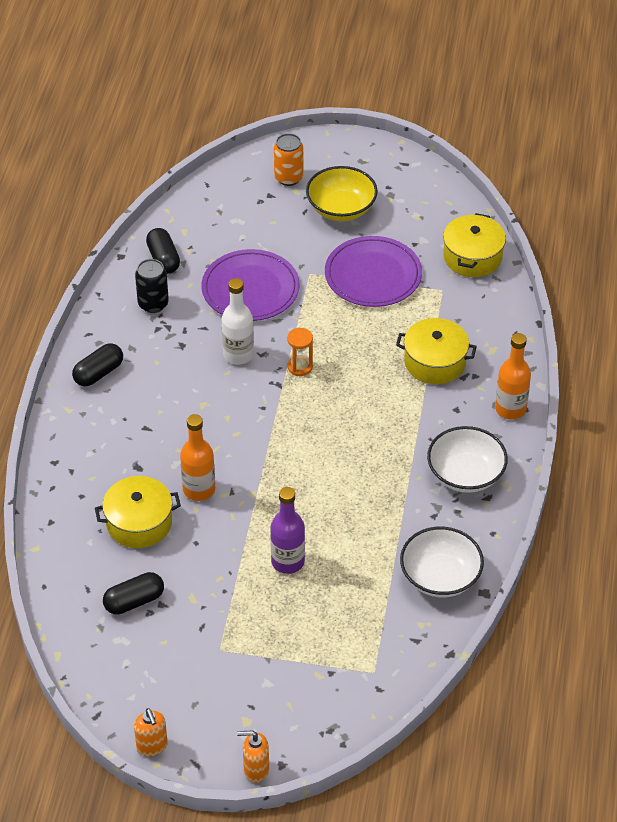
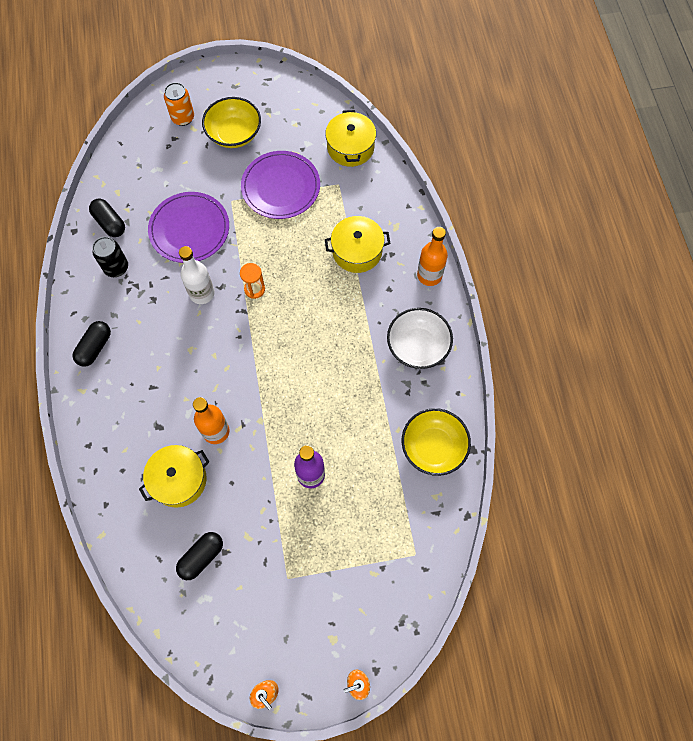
camera: 20 degrees left, 20 degrees up
white bowl [400,527,484,597] -> yellow bowl [402,408,471,476]

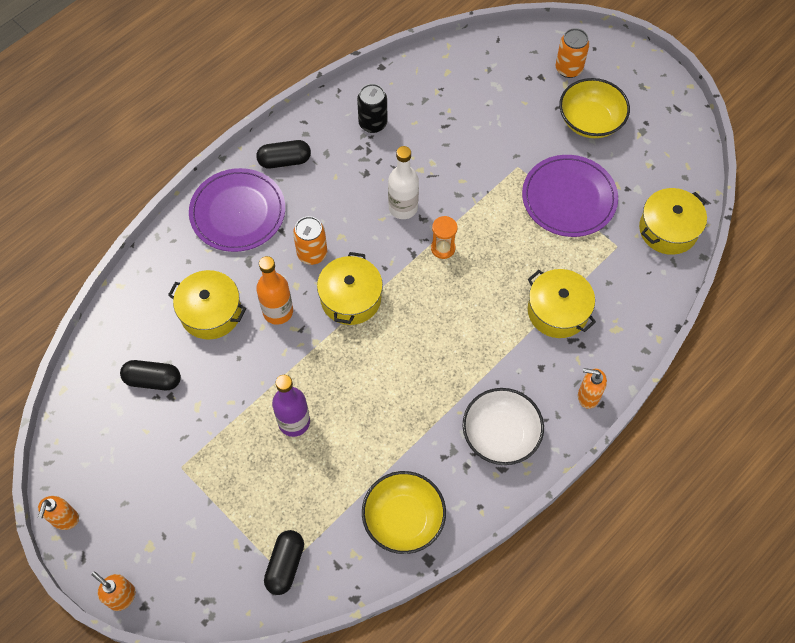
camera: 55 degrees right, 5 degrees down
black capsule [89,199,125,237] -> black capsule moved to [264,530,304,595]
purple plate [148,192,229,263] -> purple plate moved to [189,168,285,252]
orange bottle [417,227,448,286] -> orange soap dispenser [578,368,607,409]
none -> orange can [293,216,327,265]
none -> yellow pot [317,252,383,325]

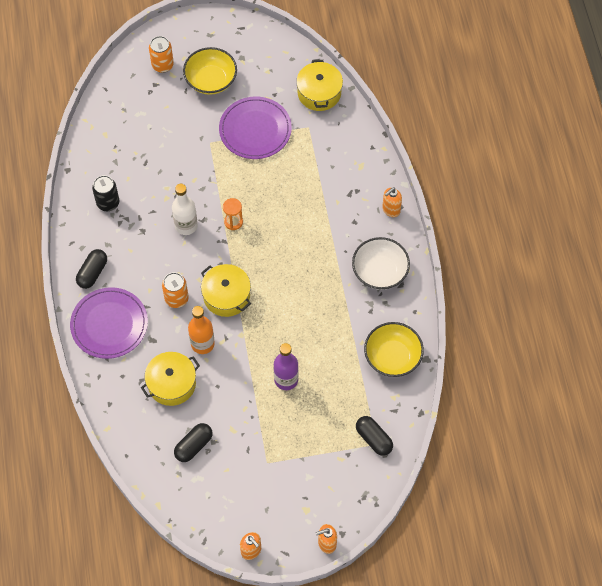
camera: 55 degrees left, 0 degrees up
yellow pot [528,269,596,338] -> none

